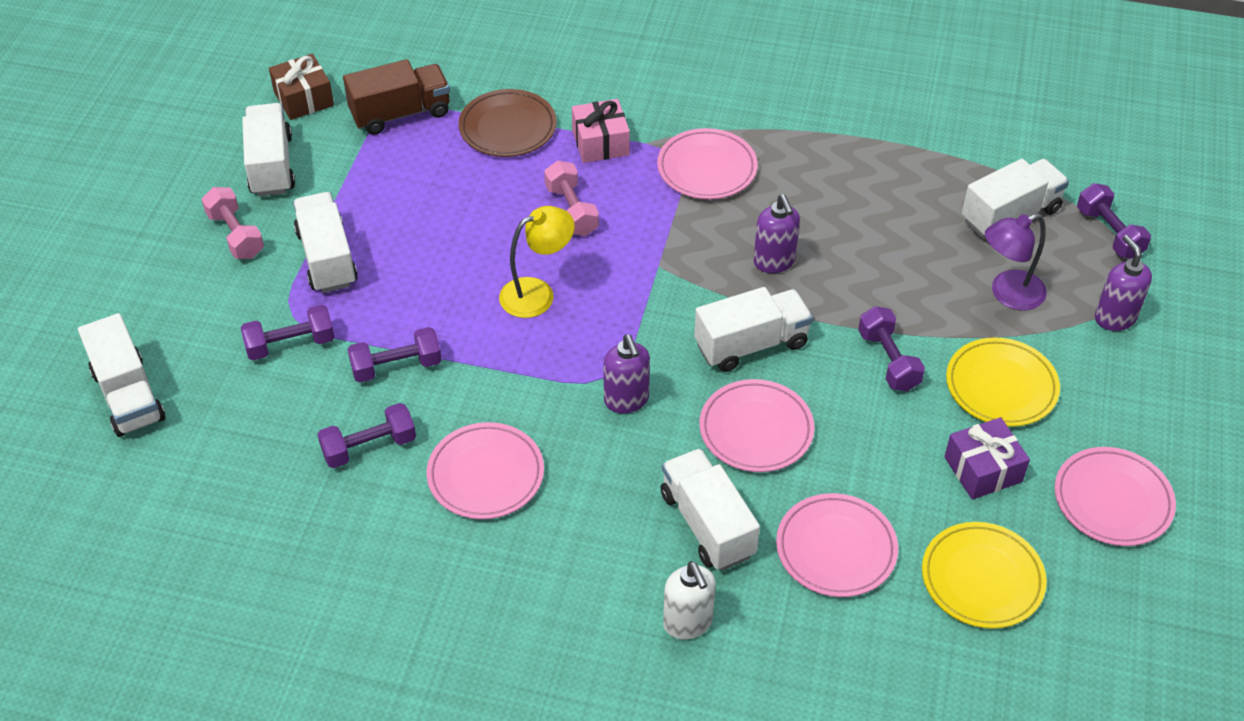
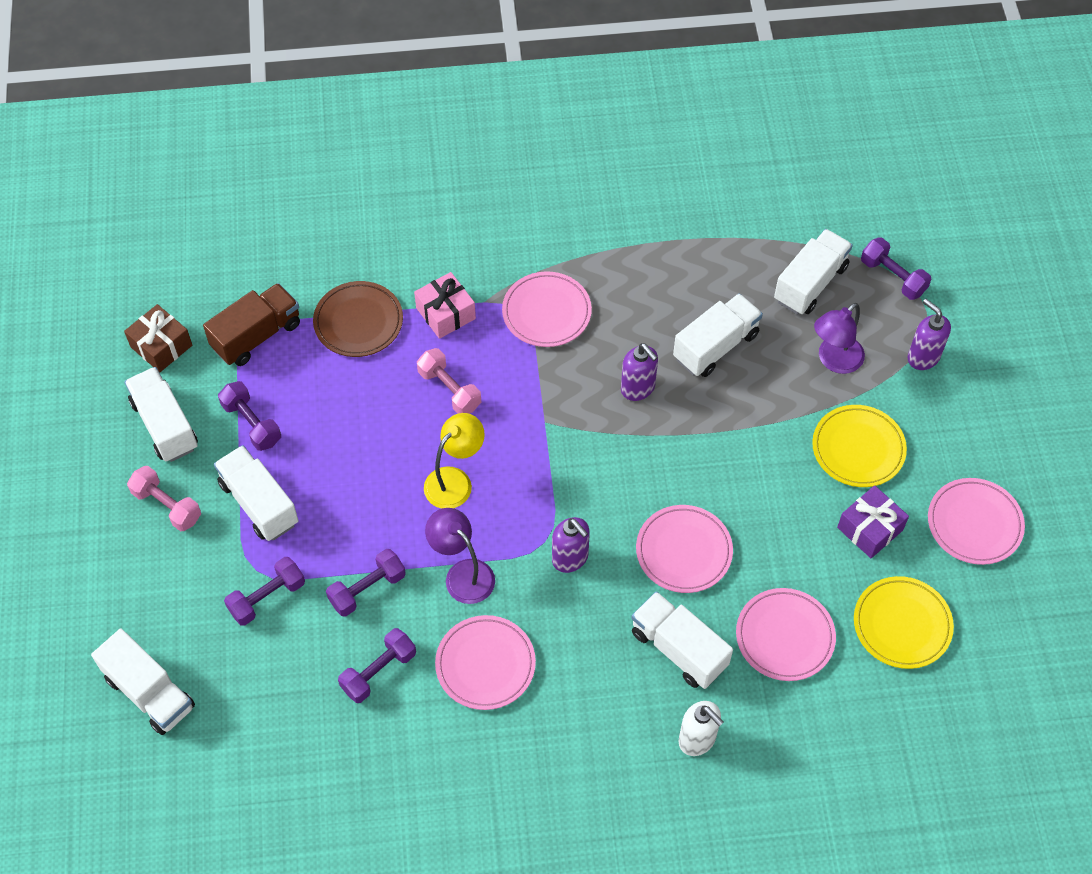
camera: 20 degrees left, 10 degrees up
white truck [694,287,813,372] -> white truck moved to [673,293,763,377]
purple dumbbell [858,306,925,391] -> purple dumbbell moved to [218,381,281,451]
none -> purple lamp [425,508,495,604]

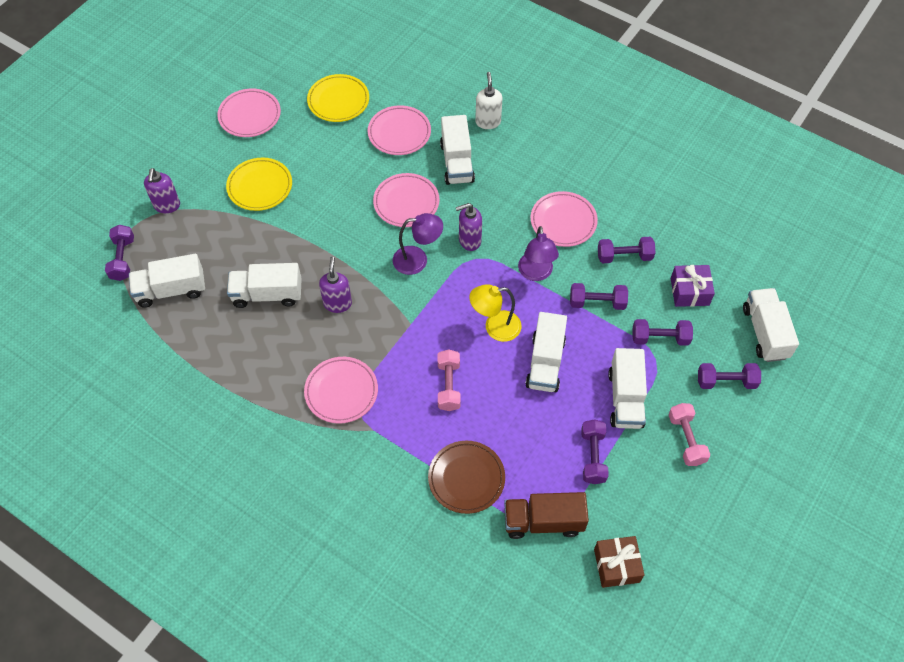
camera: 140 degrees left, 0 degrees up
white truck [124,367,198,462] -> white truck moved to [525,312,567,392]
pink gift [414,272,476,339] -> none
purple soap dispenser [552,517,590,573] -> purple soap dispenser turned 105 degrees counterclockwise [456,203,482,251]
purple lamp [814,303,865,374] -> purple lamp moved to [393,213,443,275]
purple gift [837,485,909,558] -> purple gift moved to [671,265,715,307]
none -> purple dumbbell [698,363,761,389]

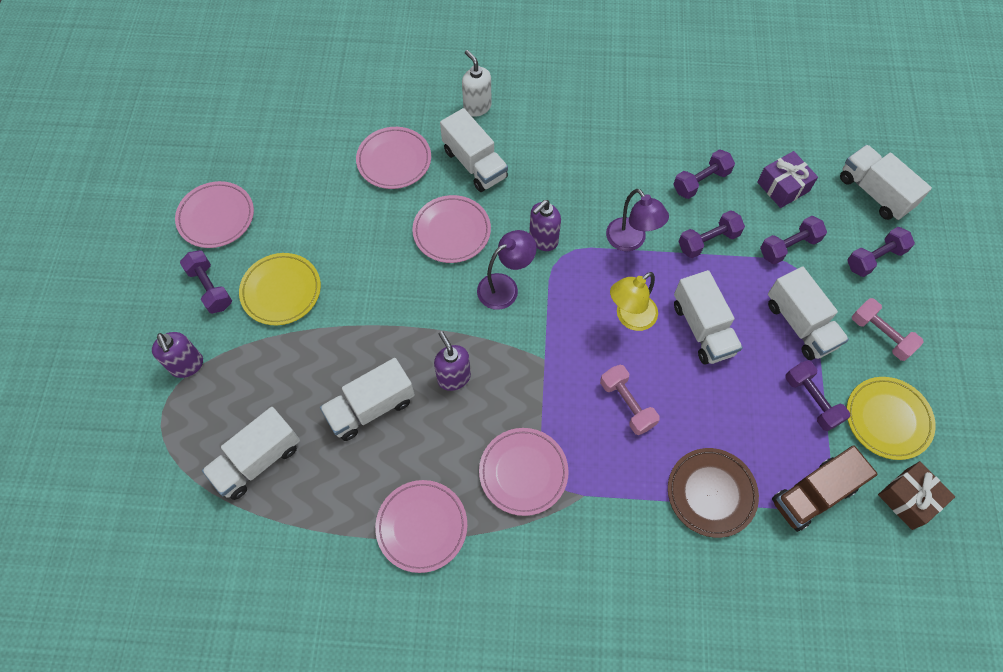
camera: 30 degrees left, 5 degrees up
purple dumbbell [105,225,134,281] -> purple dumbbell moved to [180,250,232,314]
yellow plate [307,74,369,122] -> yellow plate moved to [847,377,936,460]
pink plate [530,191,598,247] -> pink plate moved to [375,480,467,573]

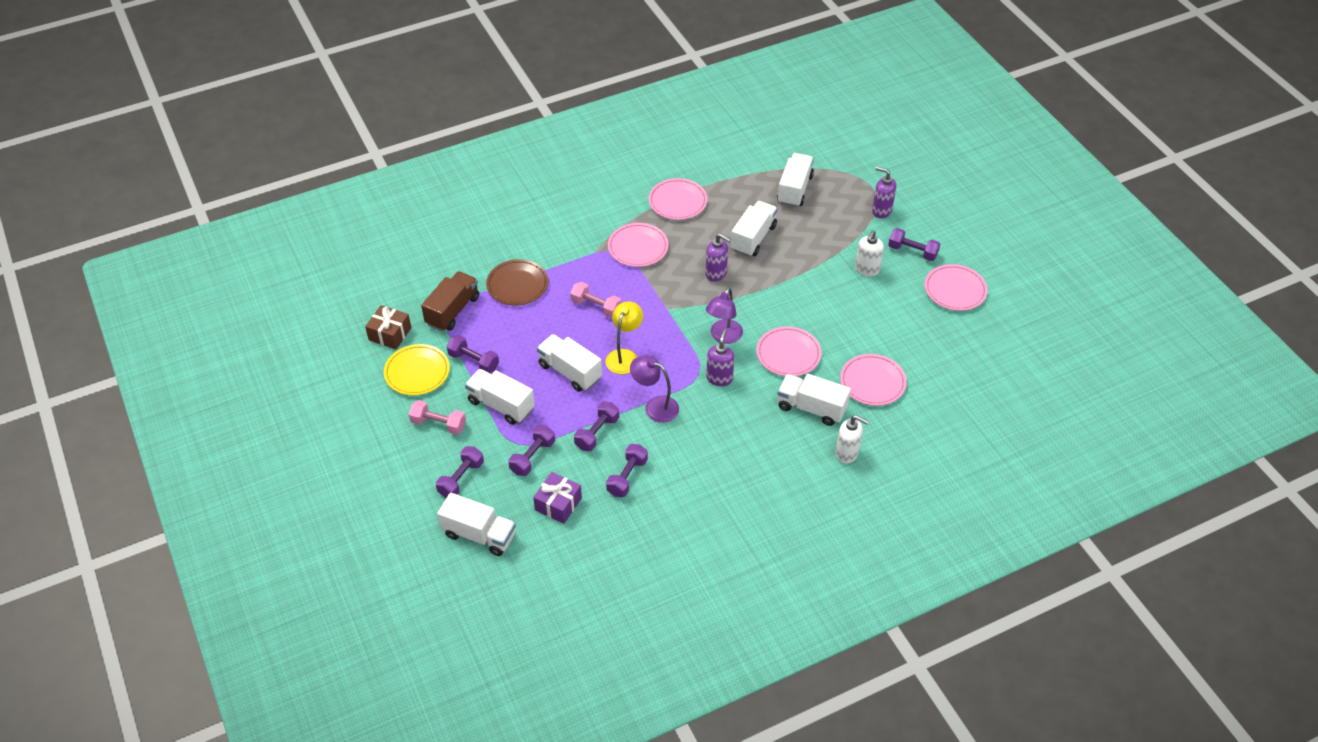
camera: 150 degrees right, 15 degrees down
yellow plate [239,253,321,325] -> white soap dispenser [855,230,884,276]

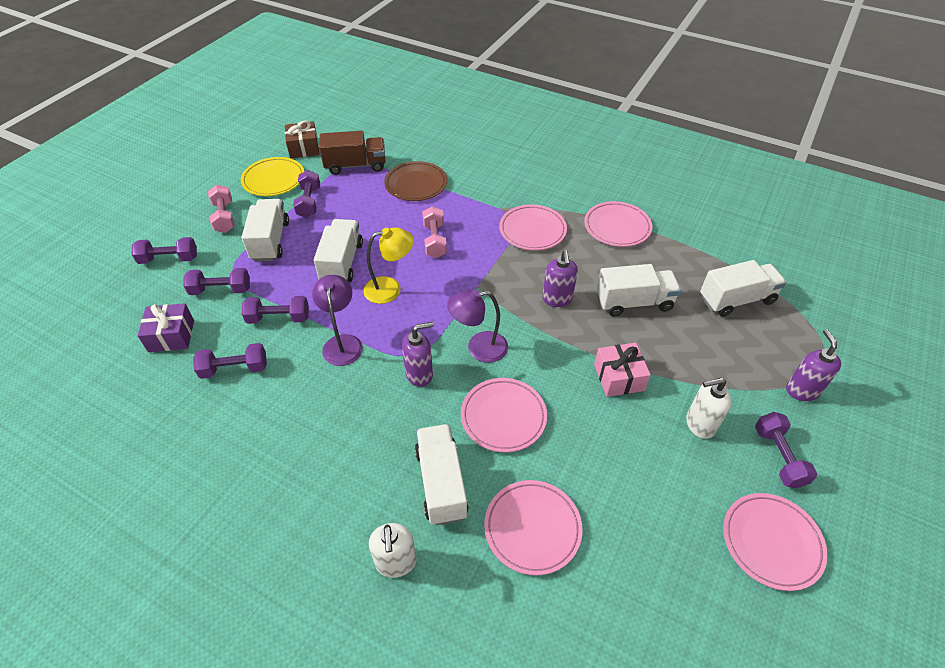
camera: 55 degrees right, 0 degrees up
white truck [437,493,516,556] -> none
none -> pink gift [594,343,651,397]

